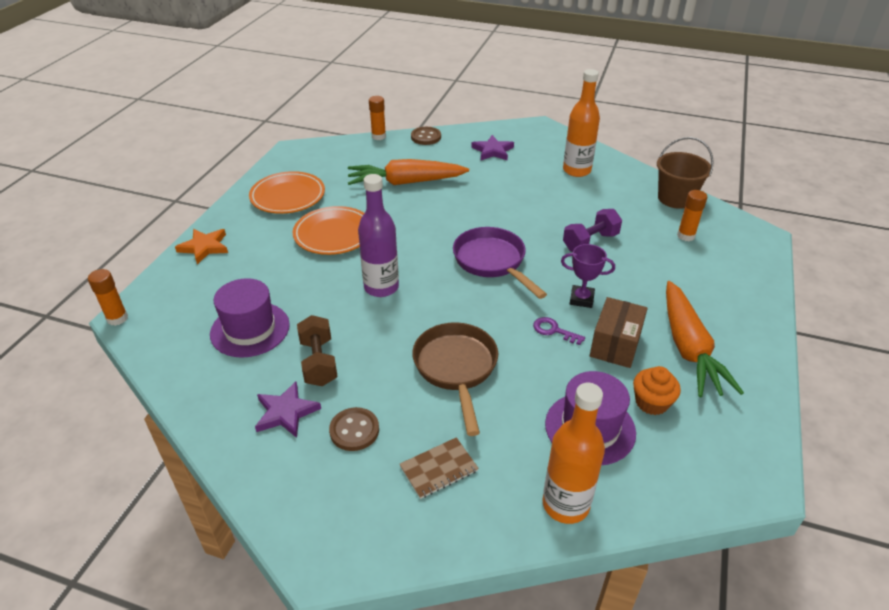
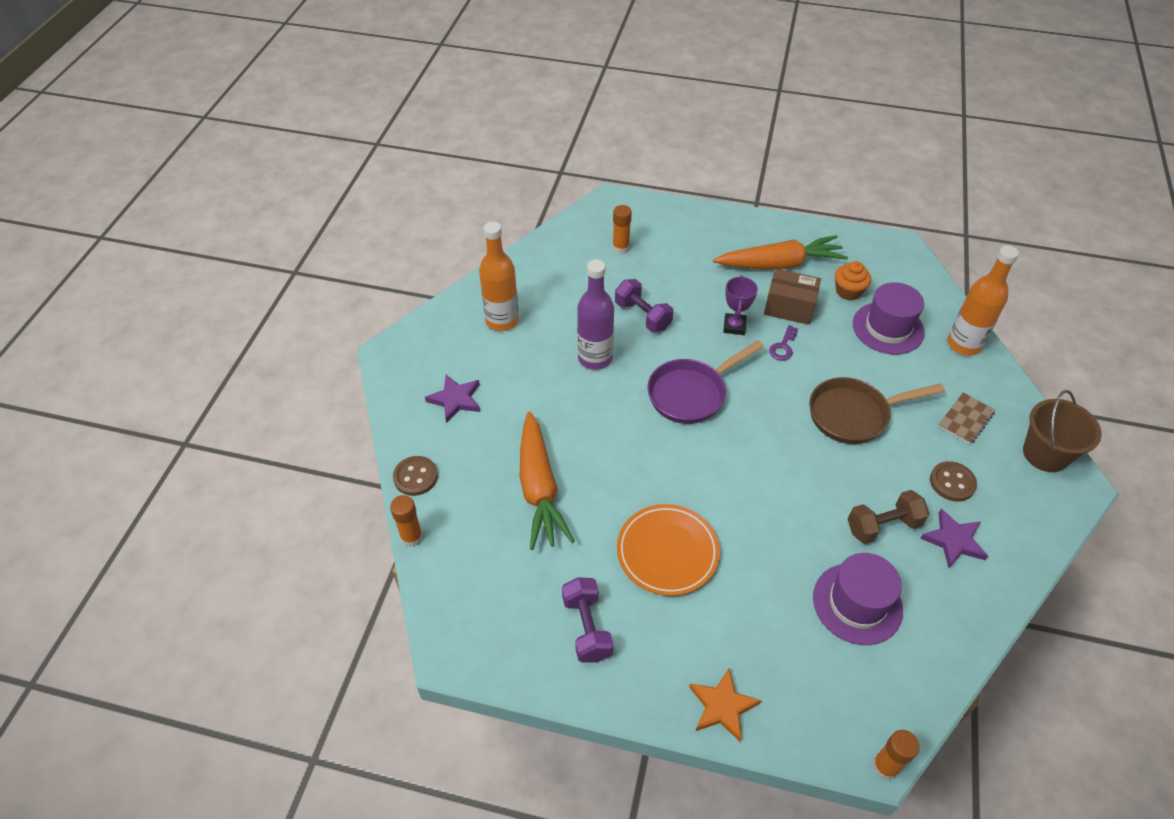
camera: 95 degrees left, 10 degrees up
orange plate [249,171,325,214] -> purple dumbbell [562,577,614,663]
purple bottle [358,174,399,297] -> purple bottle moved to [577,260,614,370]
brown notebook [400,437,479,499] -> brown notebook turned 75 degrees clockwise [938,393,995,445]
brown bucket [657,137,714,209] -> brown bucket moved to [1023,390,1102,472]

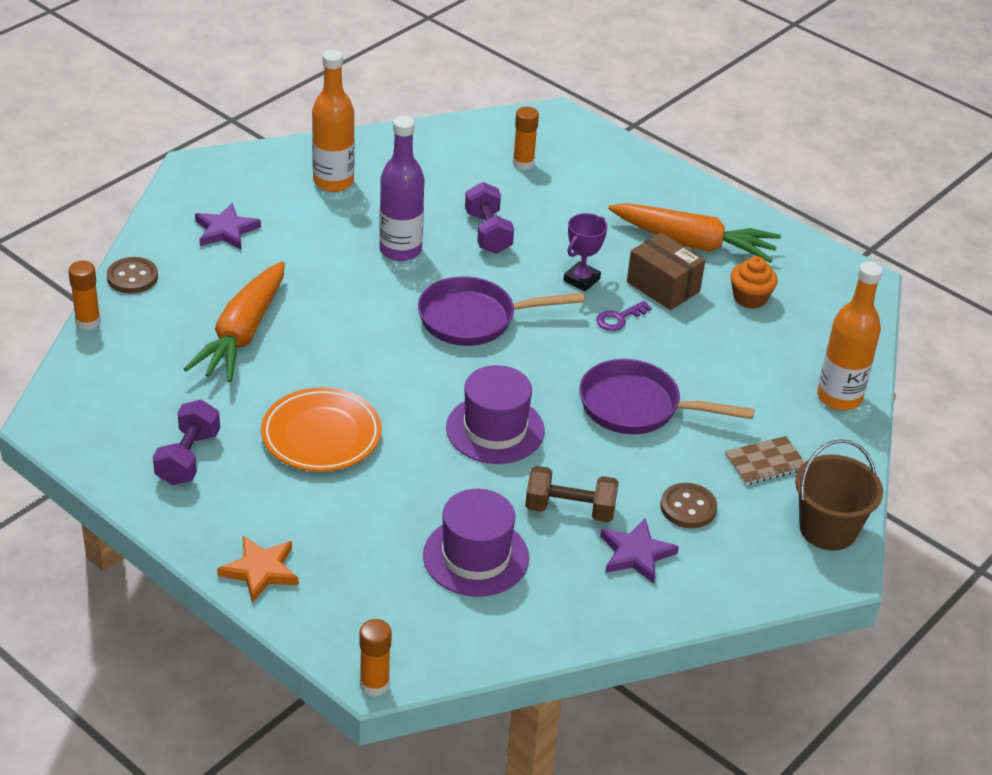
camera: 25 degrees right, 10 degrees down
brown pan [809,377,945,444] -> purple pan [579,359,755,434]
purple hat [853,282,925,355] -> purple hat moved to [446,365,545,464]

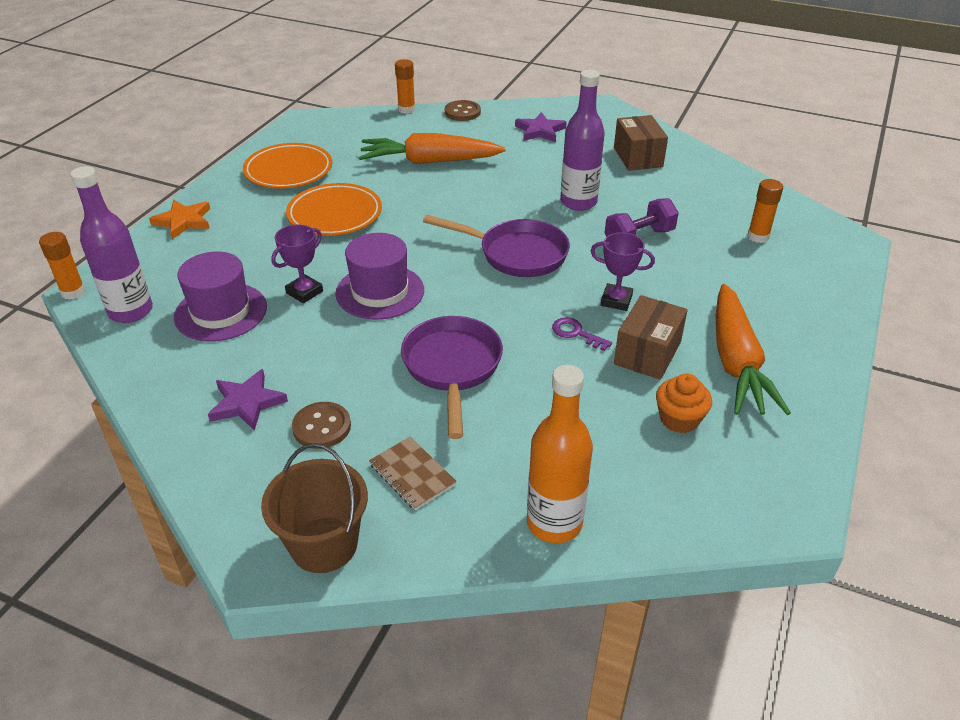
camera: 75 degrees right, 0 degrees up
purple dumbbell [153,400,220,485] -> orange plate [243,143,332,188]
orange bottle [312,50,355,192] -> brown box [614,115,668,171]
purple pan [418,276,585,346] -> purple pan turned 135 degrees clockwise [423,215,570,277]
brown dumbbell [525,466,619,522] -> none
none -> purple bottle [70,166,153,323]
none -> purple trophy [271,224,323,303]

